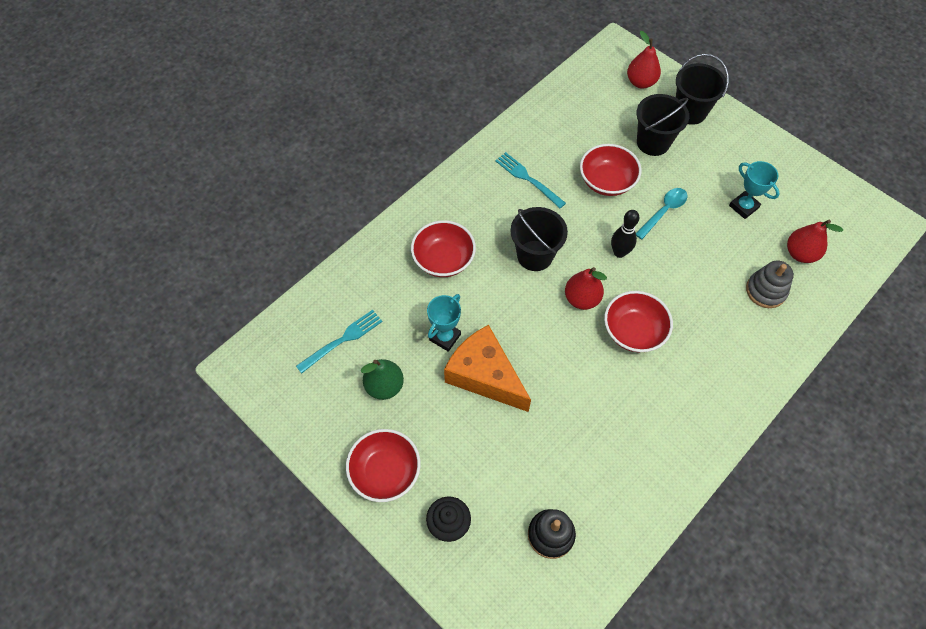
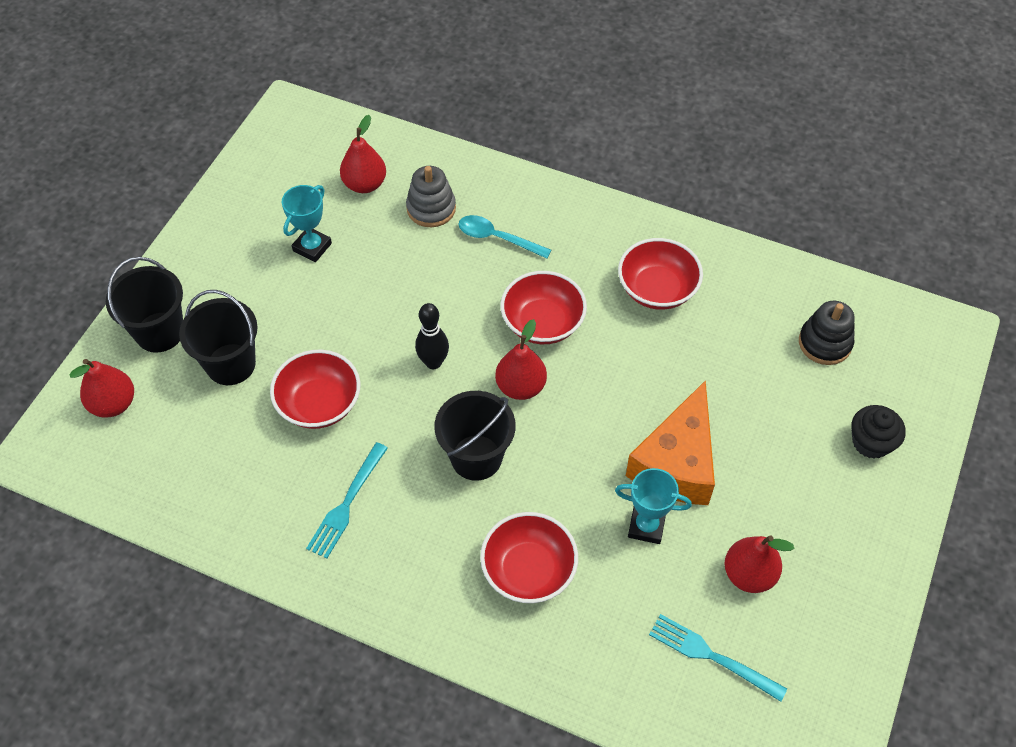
camera: 110 degrees left, 5 degrees down
red bowl [346,429,421,502] -> red bowl moved to [618,238,703,310]
green pear [361,359,404,400] -> red pear [725,535,794,593]
turquoise spoon [636,188,687,239] -> turquoise spoon moved to [459,215,551,259]

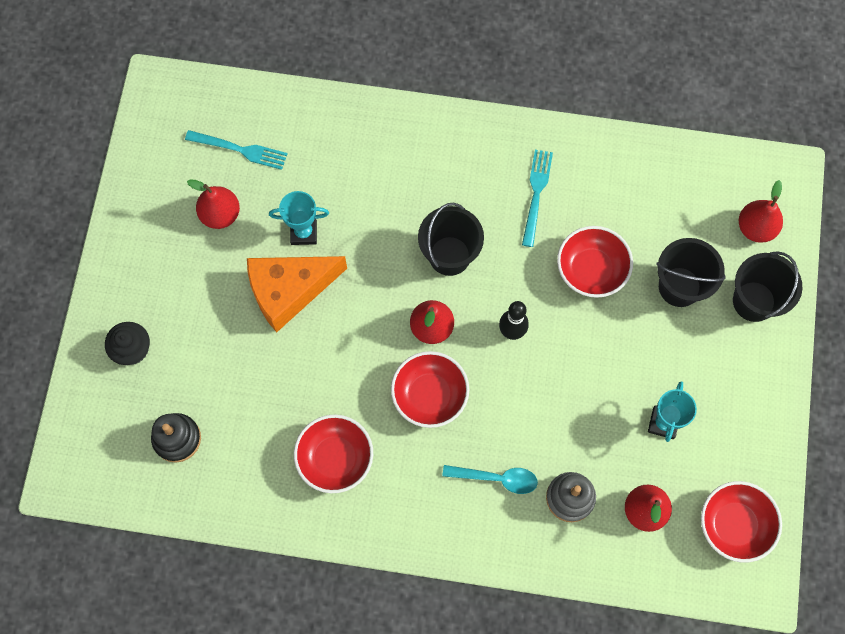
camera: 165 degrees right, 15 degrees up
red bowl [480,512,578,603] -> red bowl moved to [701,481,782,563]
orange cheese [626,380,715,505] -> orange cheese turned 120 degrees counterclockwise [247,256,347,332]

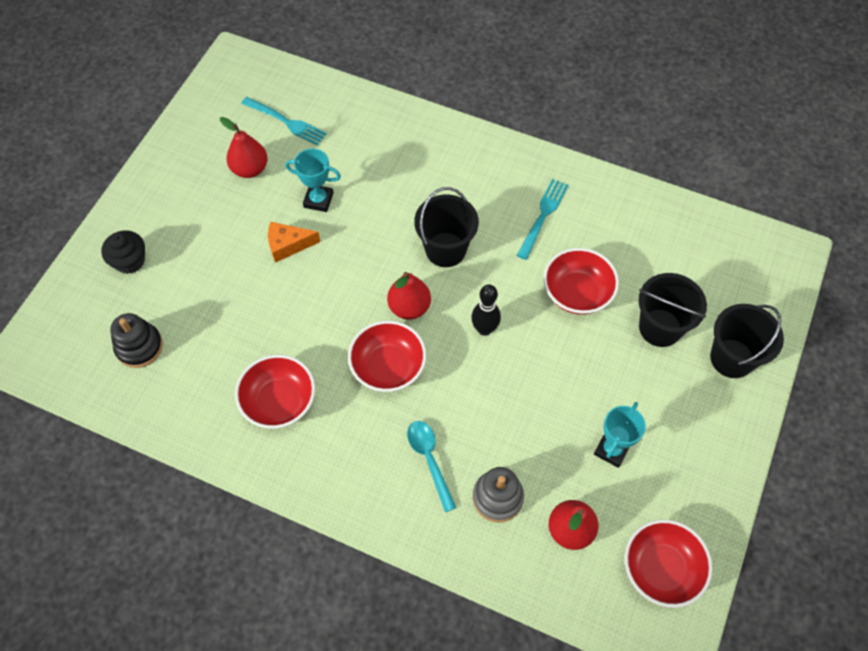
camera: 15 degrees right, 10 degrees down
orange cheese [247,256,347,332] -> orange cheese [268,222,320,263], size x0.54
turquoise spoon [442,465,538,494] -> turquoise spoon turned 135 degrees counterclockwise [407,421,456,512]
red pear [739,180,783,243] -> none

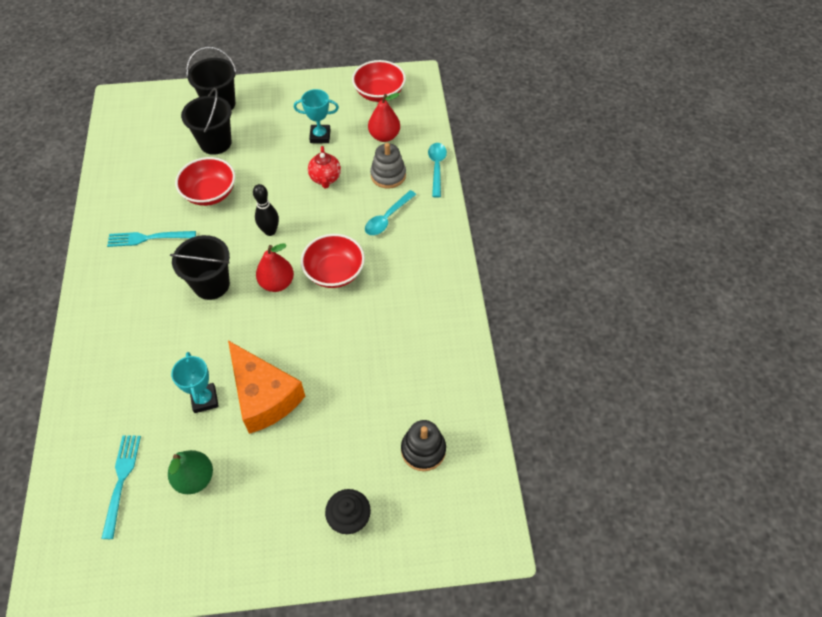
camera: 120 degrees left, 5 degrees down
red pear [220,117,268,178] -> green pear [168,450,213,494]
red bowl [235,355,315,429] -> none
orange cheese [268,222,320,263] -> orange cheese [228,341,305,434], size x1.85
none -> red teapot [308,146,341,188]
none -> turquoise spoon [428,143,447,198]

